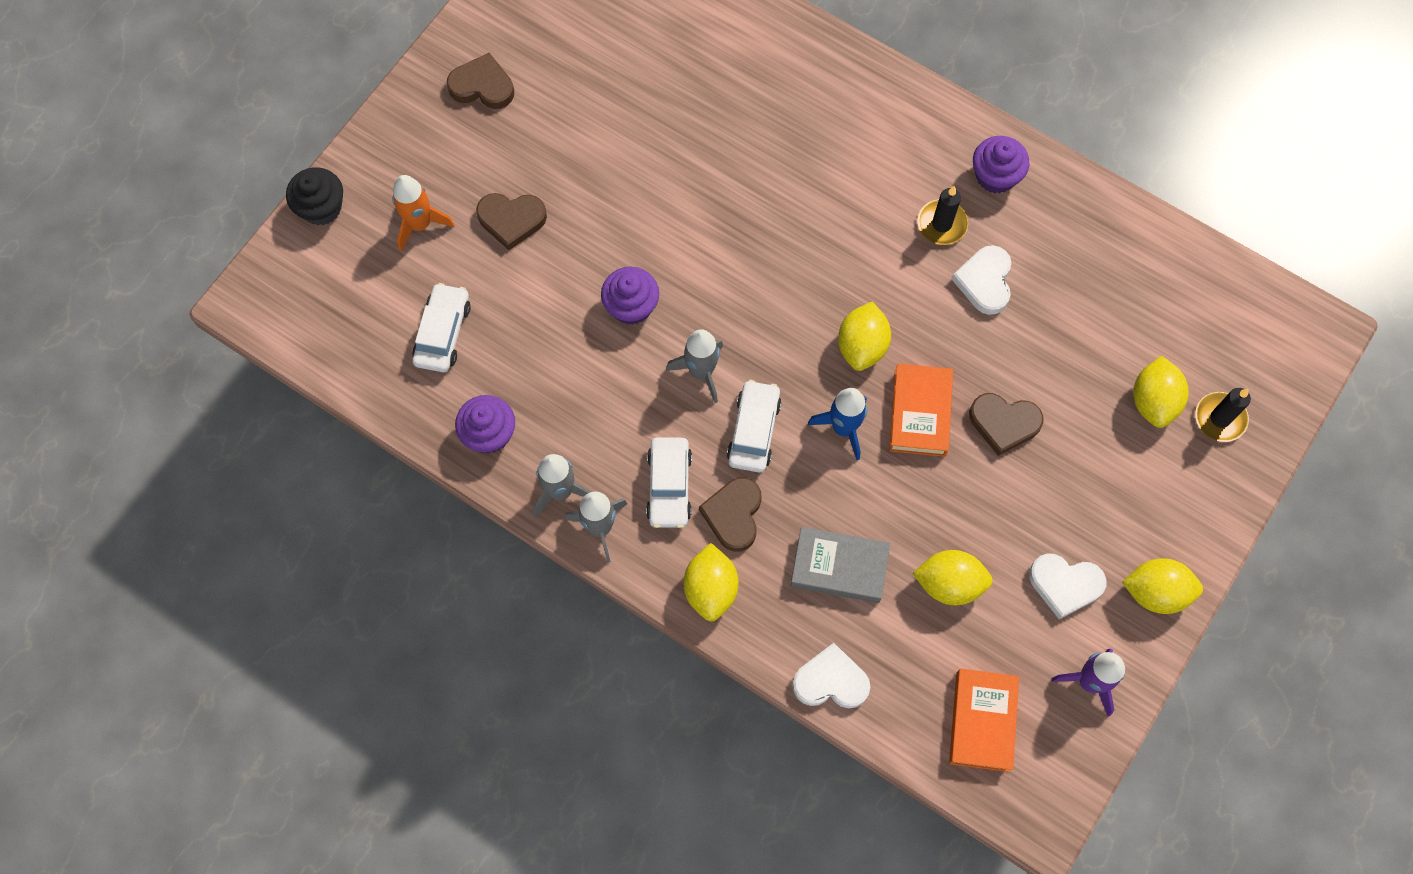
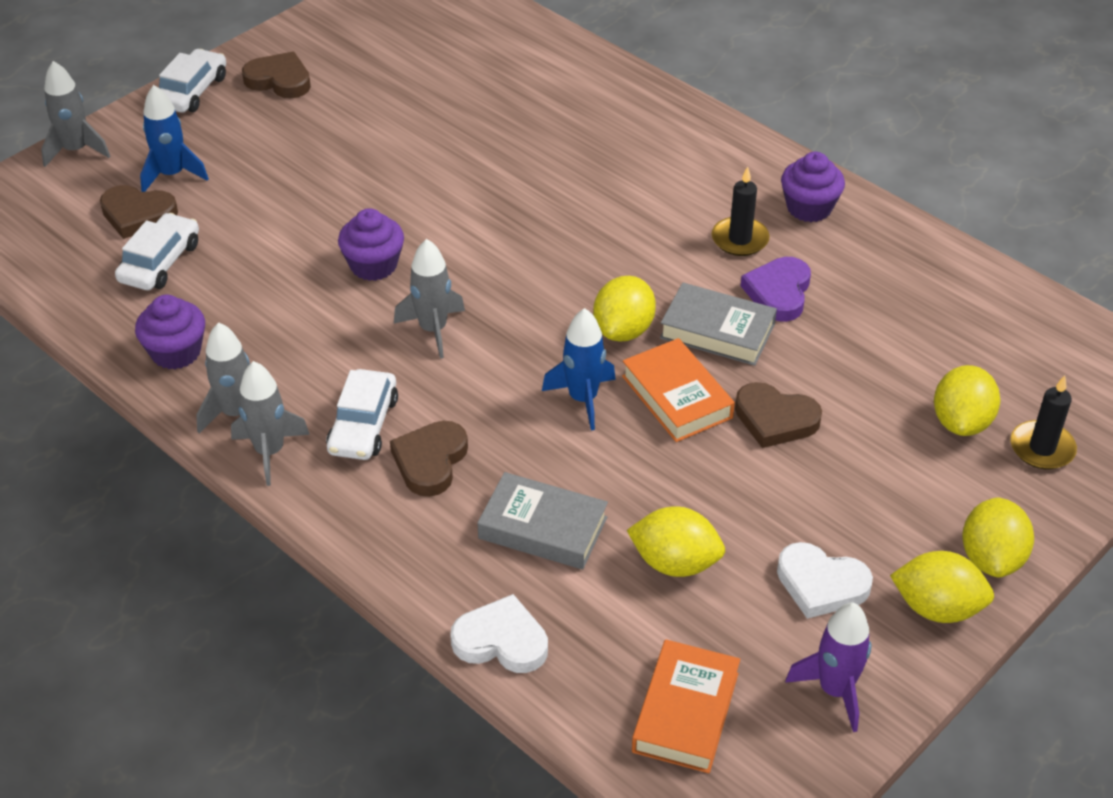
camera: 10 degrees right, 25 degrees down
black cupcake [286,167,343,225] -> grey rocket [41,61,110,167]
orange rocket [392,175,455,252] -> blue rocket [140,85,209,192]
brown heart [476,193,547,250] -> brown heart moved to [100,185,178,239]
yellow lemon [683,543,739,622] -> yellow lemon moved to [962,497,1034,577]
white car [727,380,782,473] -> white car moved to [159,49,226,113]
orange book [889,363,953,457] -> orange book turned 45 degrees counterclockwise [622,338,735,442]
white heart [951,245,1011,315] -> purple heart [741,257,811,322]
none -> grey book [660,283,777,366]

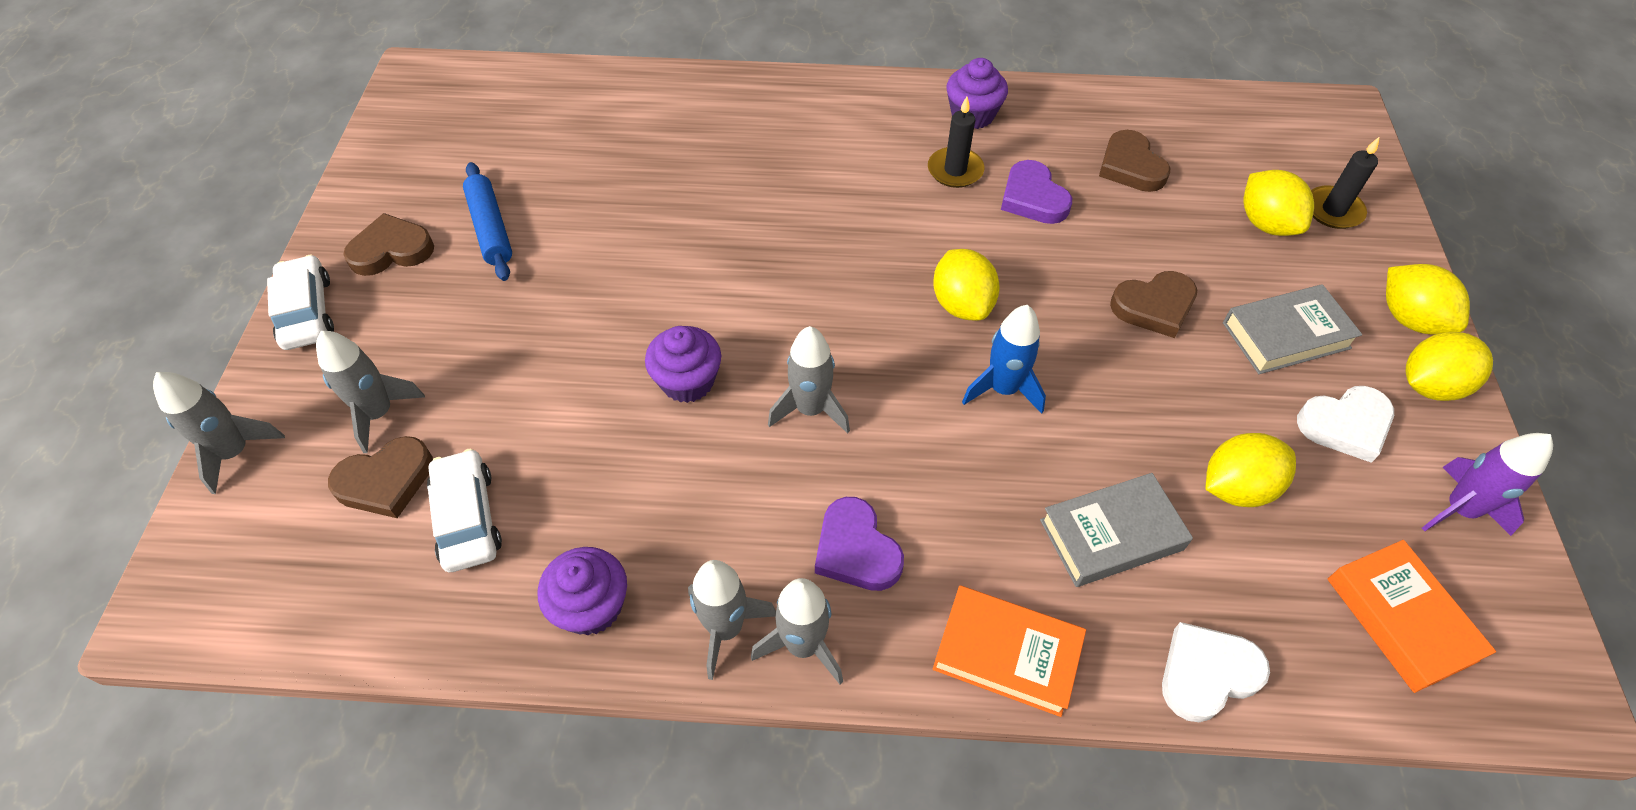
camera: 40 degrees left, 10 degrees up
blue rocket [140,85,209,192] -> grey rocket [316,331,425,453]
white car [326,369,398,460] -> purple heart [815,497,904,591]
brown heart [390,421,468,497] -> brown heart moved to [1099,130,1170,192]
orange book [622,338,735,442] -> orange book moved to [933,585,1086,717]
grey book [660,283,777,366] -> grey book moved to [1223,284,1362,374]
none -> blue rolling pin [463,162,512,281]

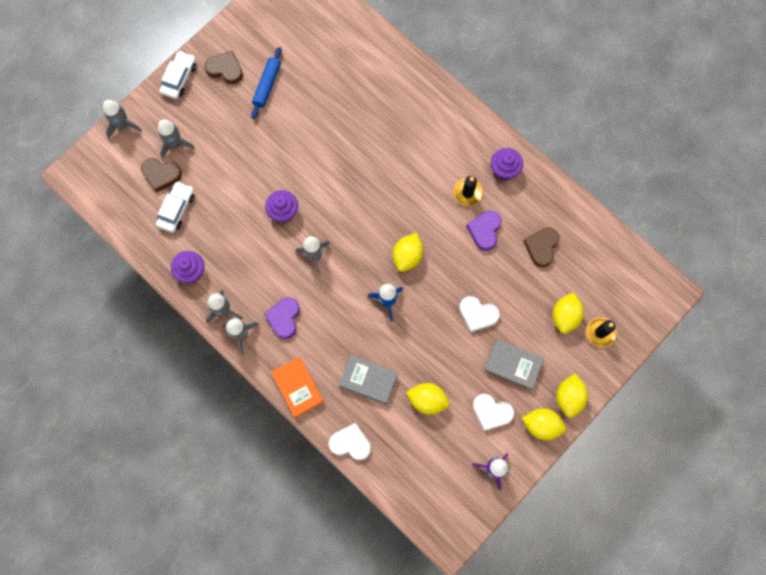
camera: 40 degrees right, 20 degrees up
brown heart [1110,271,1197,338] -> white heart [459,296,500,333]
orange book [1328,540,1496,693] -> none

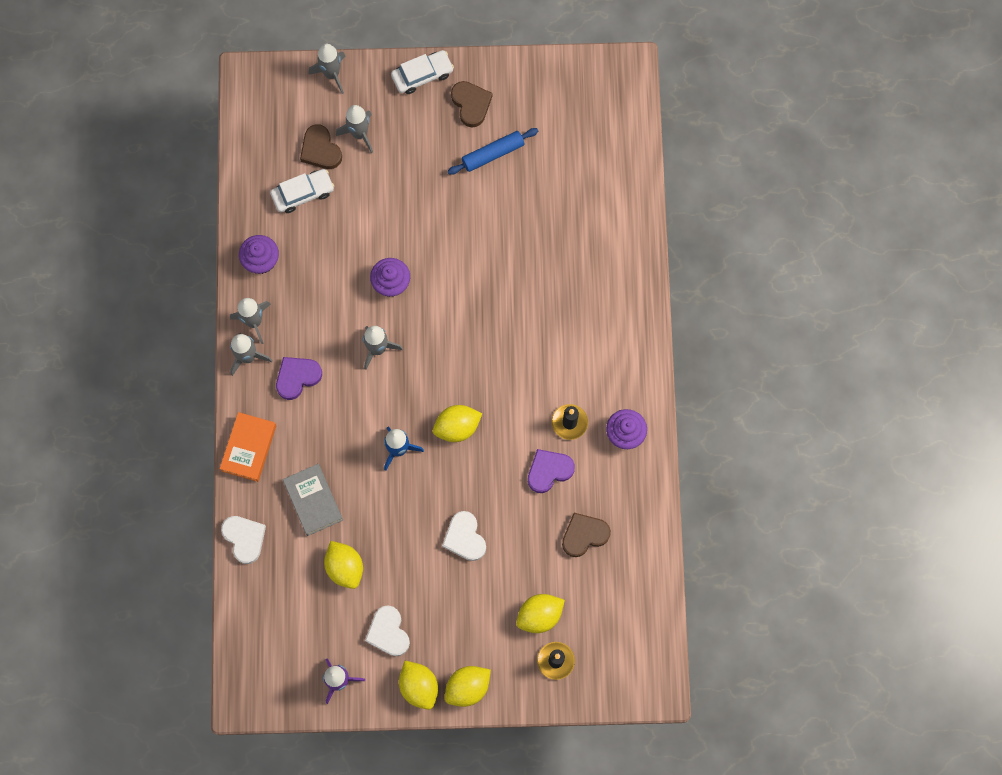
camera: 45 degrees right, 0 degrees up
grey book [484,339,544,390] -> none

